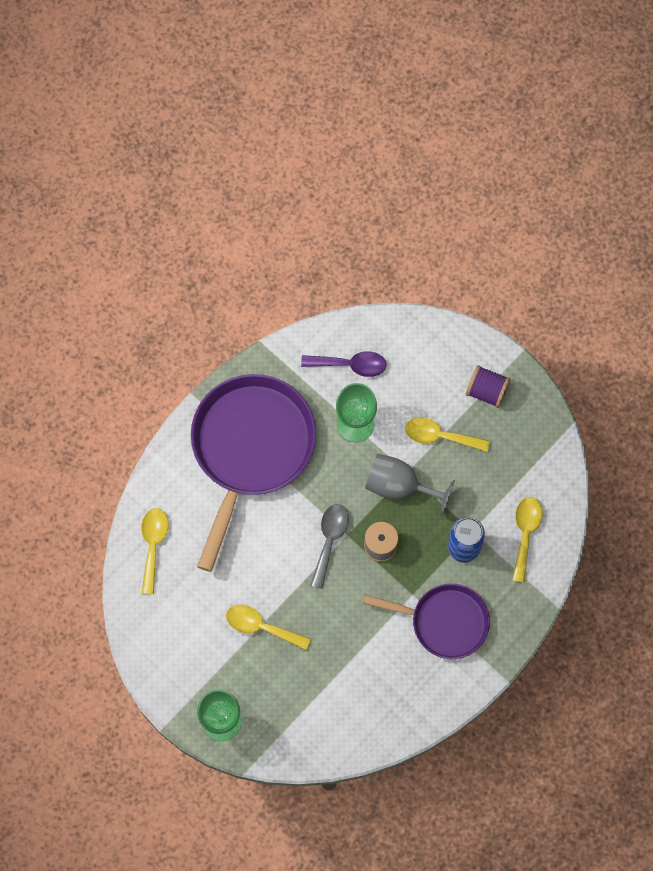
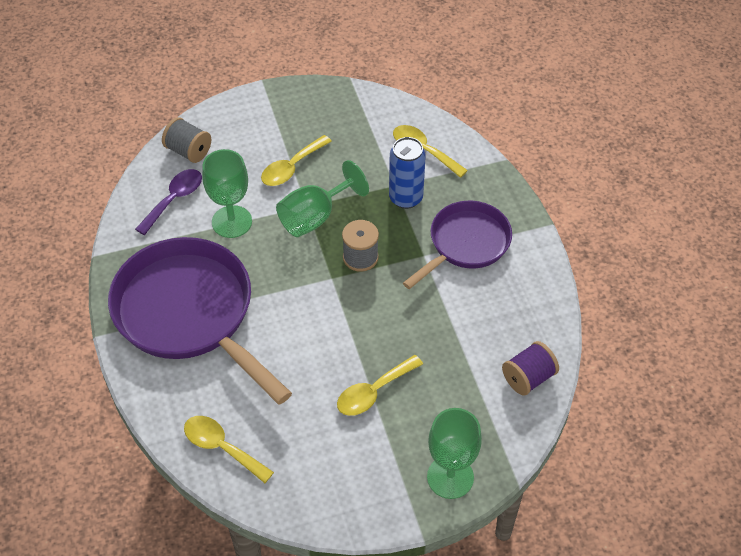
camera: 60 degrees left, 20 degrees down
grey spoon [310,504,349,589] -> none
grey goblet [365,454,455,516] -> green goblet [276,160,369,237]
purple spool [466,365,510,408] -> purple spool moved to [502,341,559,396]
none -> grey spool [162,117,211,163]

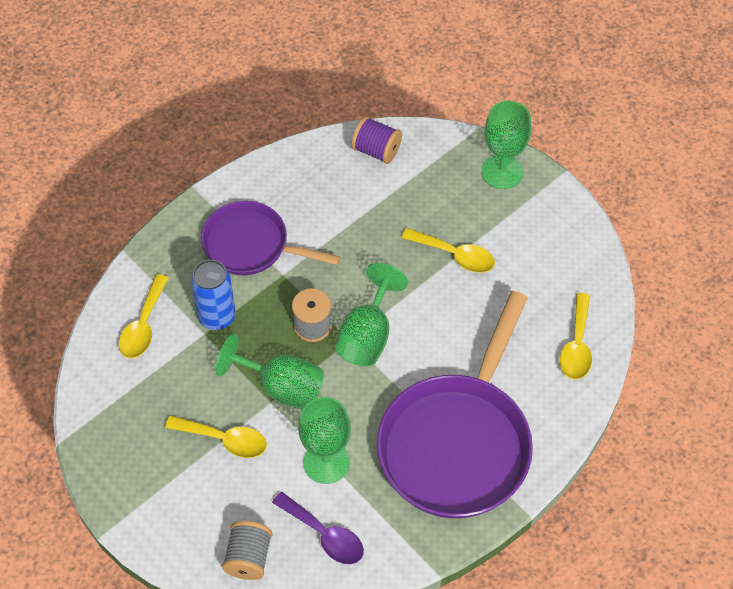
camera: 115 degrees left, 5 degrees up
purple spoon [135,169,202,235] -> purple spoon turned 150 degrees counterclockwise [272,492,364,564]
none -> green goblet [335,263,408,367]

